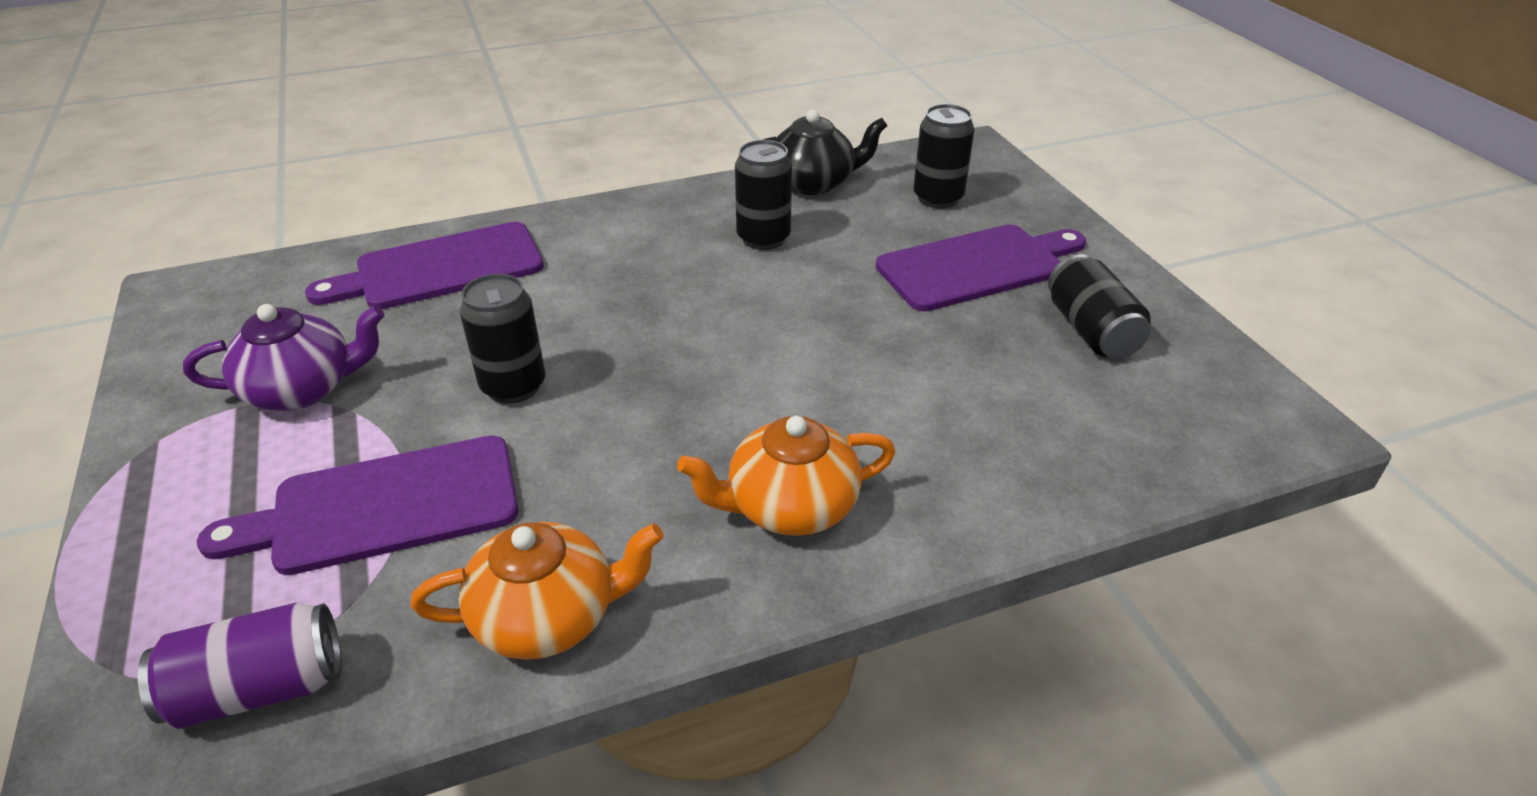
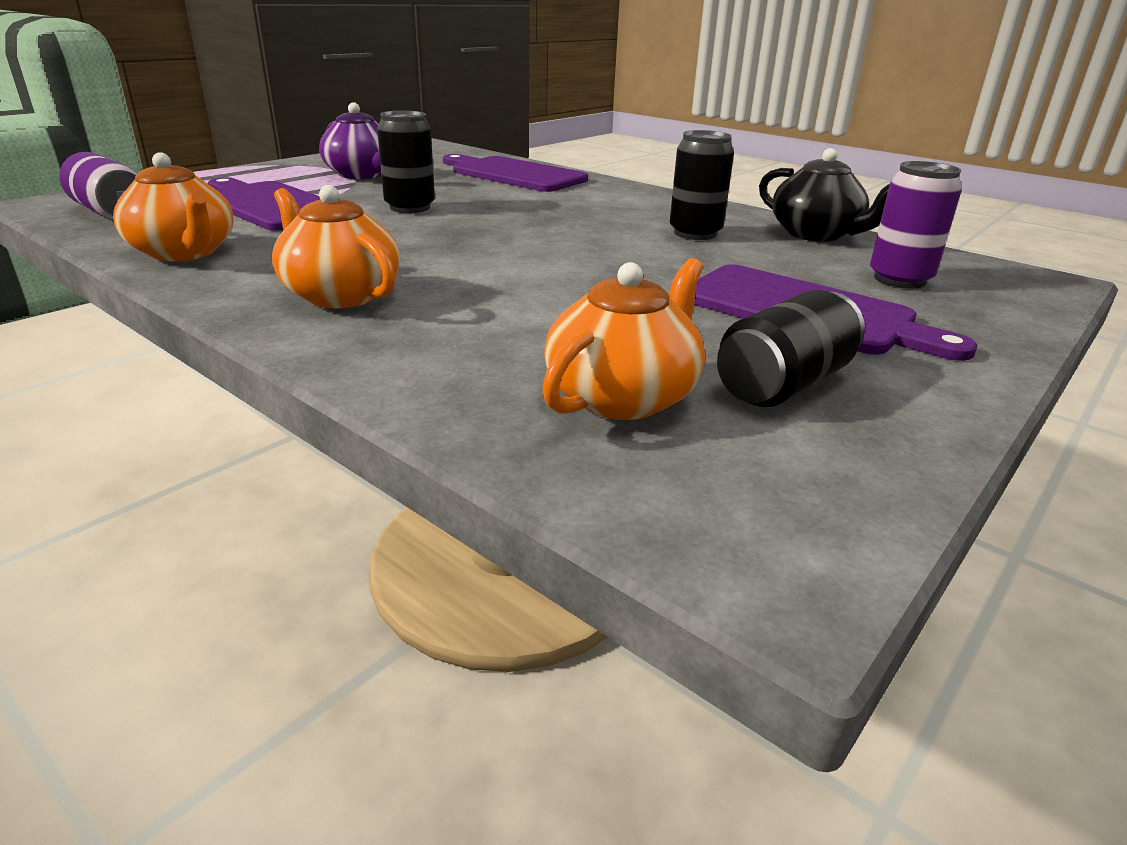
camera: 60 degrees right, 10 degrees down
black can [913,104,975,209] -> purple can [870,161,962,288]
none -> orange teapot [542,258,705,420]

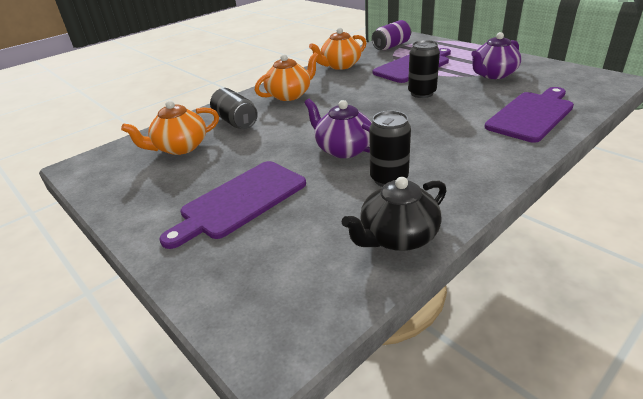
camera: 100 degrees right, 5 degrees up
orange teapot [542,258,705,420] -> orange teapot turned 105 degrees clockwise [121,100,219,155]
black can [717,290,865,407] -> black can moved to [210,88,258,129]
purple can [870,161,962,288] -> none
none -> purple teapot [304,99,372,158]

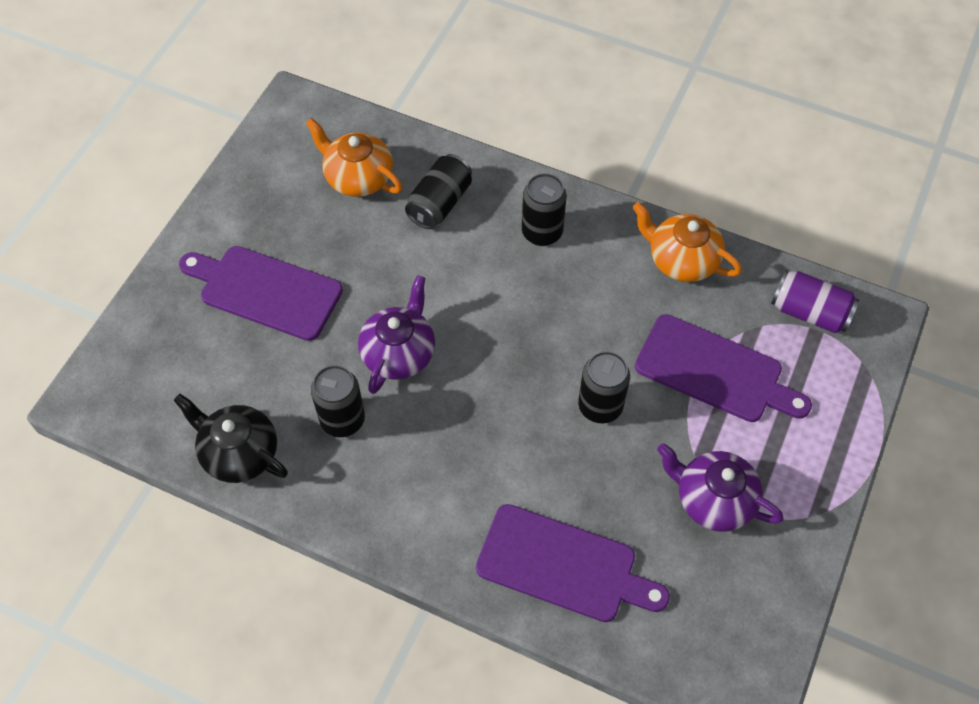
camera: 65 degrees right, 25 degrees up
orange teapot [255,52,319,101] -> black can [522,173,566,246]

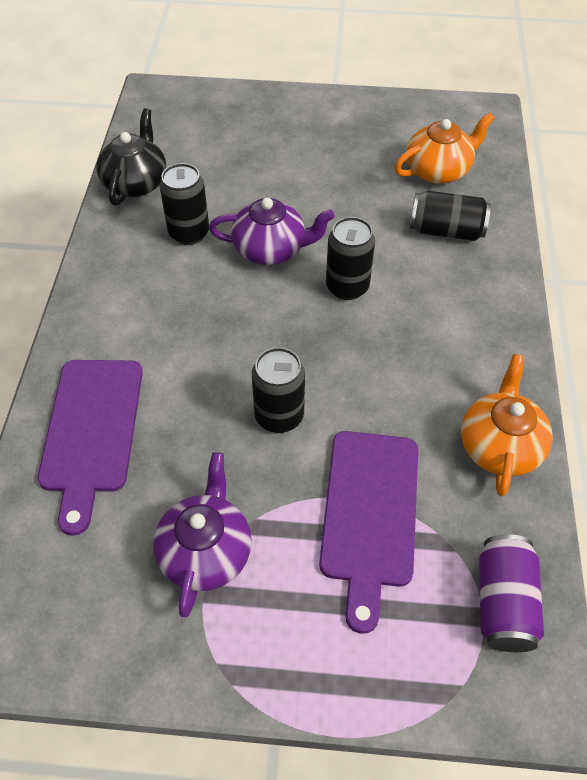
camera: 70 degrees right, 5 degrees down
purple cutting board [179,246,343,341] -> none
orange teapot [306,118,402,197] -> orange teapot turned 45 degrees clockwise [394,112,495,184]
black can [522,173,566,246] -> black can moved to [326,217,375,300]

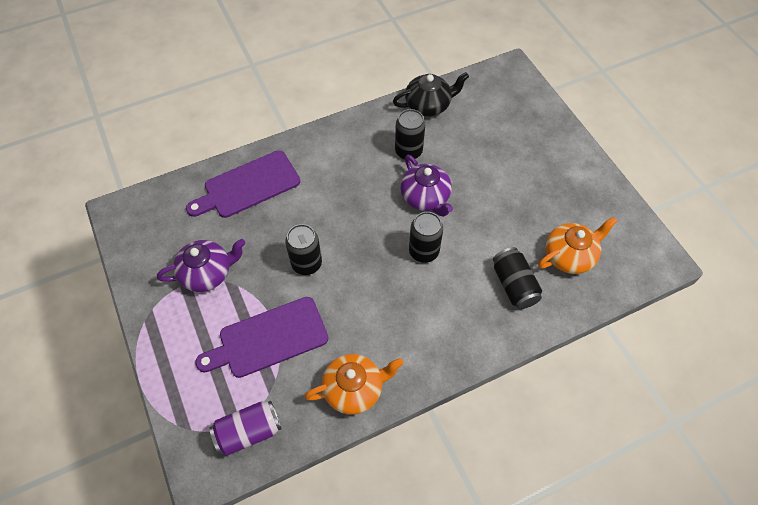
camera: 60 degrees right, 5 degrees up
orange teapot [394,112,495,184] -> orange teapot turned 60 degrees counterclockwise [538,217,618,274]

